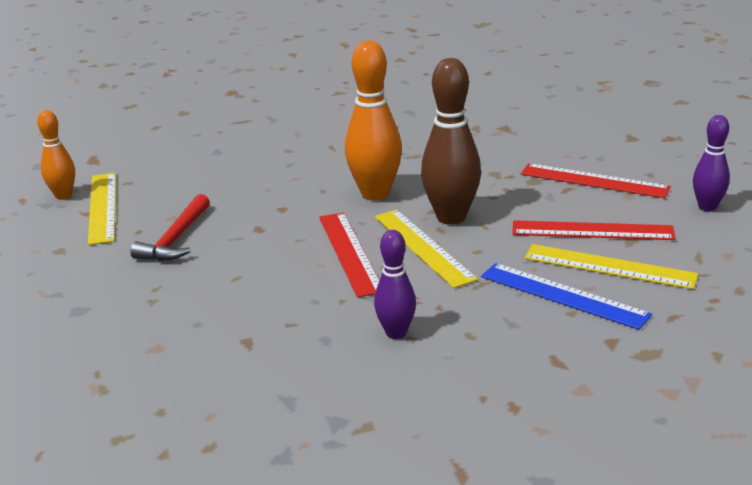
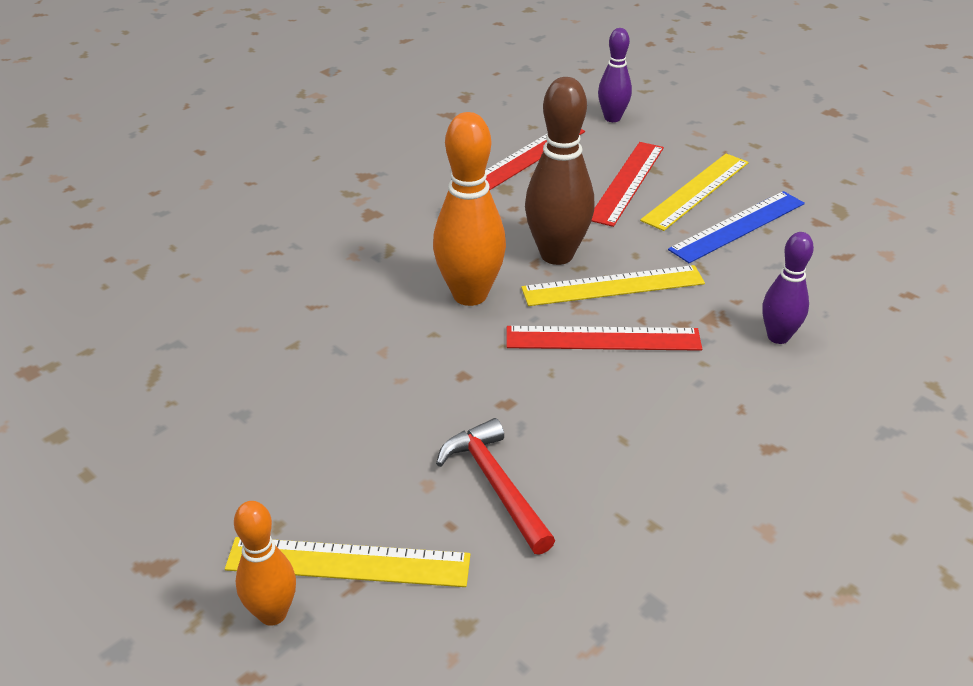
camera: 75 degrees left, 10 degrees up
red hammer [130,194,210,261] -> red hammer turned 150 degrees counterclockwise [436,418,555,555]

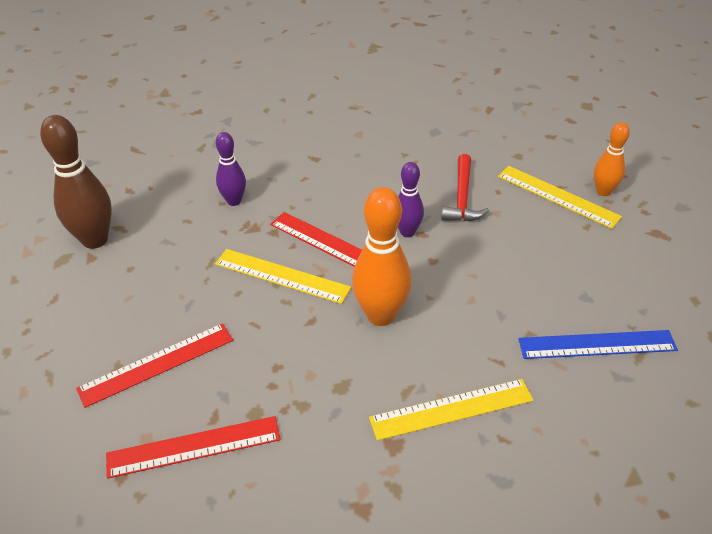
camera: 145 degrees left, 5 degrees up
brown bowling pin [525,77,594,265] -> brown bowling pin moved to [40,115,112,249]
purple bowling pin [598,28,632,122] -> purple bowling pin moved to [398,162,424,237]
yellow ruler [640,154,749,231] -> yellow ruler moved to [369,379,534,441]
blue ruler [668,191,805,263] -> blue ruler moved to [518,330,678,359]

